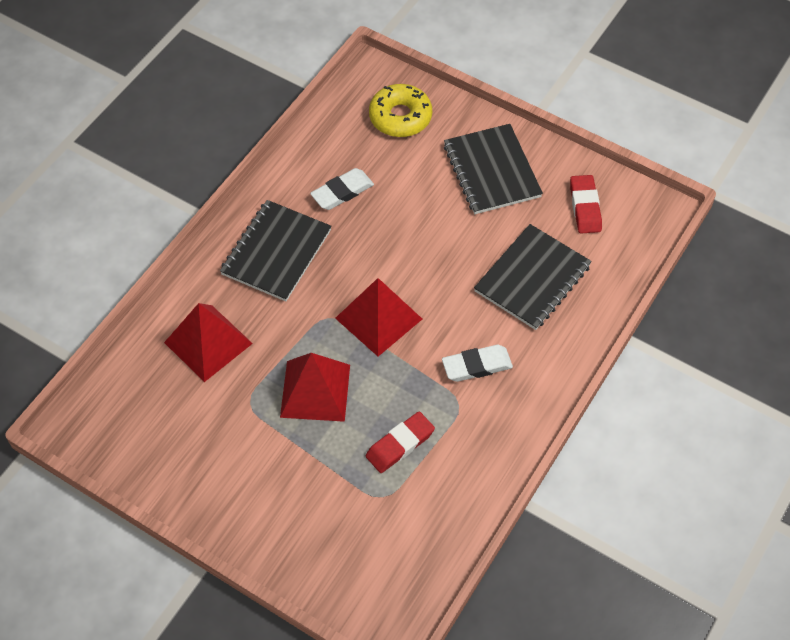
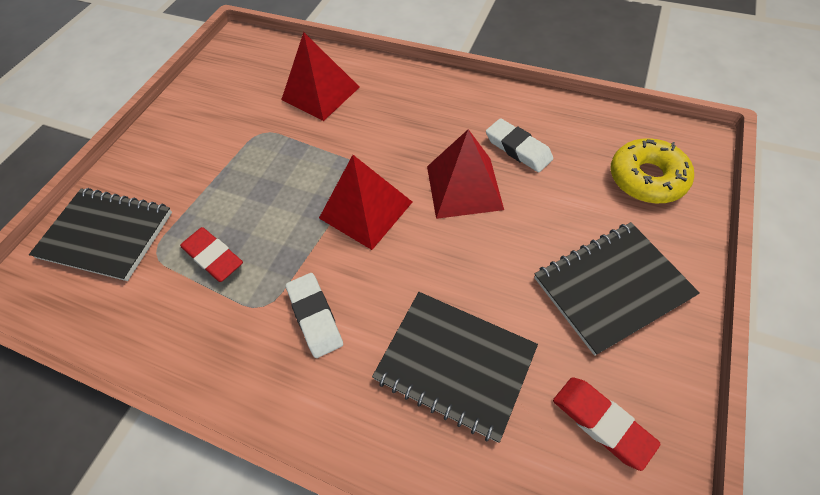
camera: 85 degrees right, 0 degrees up
black notebook [220,200,332,301] -> black notebook moved to [29,188,172,281]
red pyramid [280,353,350,422] -> red pyramid moved to [427,129,504,219]
red eraser [570,175,602,233] -> red eraser turned 60 degrees clockwise [553,378,660,471]

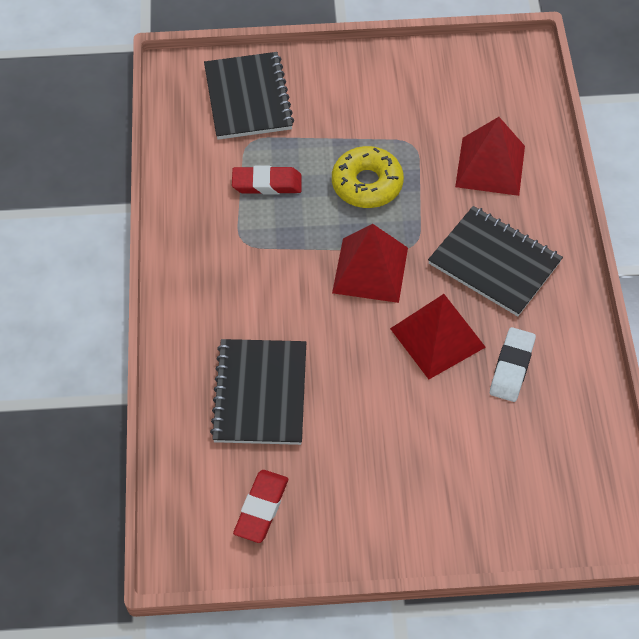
camera: 60 degrees right, 0 degrees up
red eraser [180,227,243,282] -> red eraser turned 75 degrees clockwise [232,165,301,194]
white eraser [286,273,343,358] -> none
black notebook [534,222,700,356] -> black notebook moved to [428,206,563,316]
yellow donut [611,138,694,203] -> yellow donut moved to [332,146,404,208]

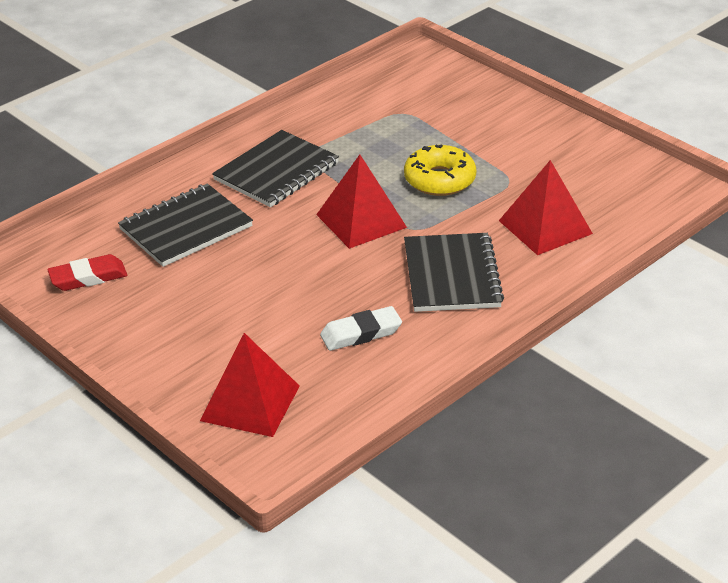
camera: 50 degrees right, 20 degrees down
black notebook [204,52,294,140] -> black notebook moved to [212,130,339,207]
red eraser [232,165,301,194] -> none
red pyramid [390,294,486,379] -> red pyramid moved to [200,333,300,437]

